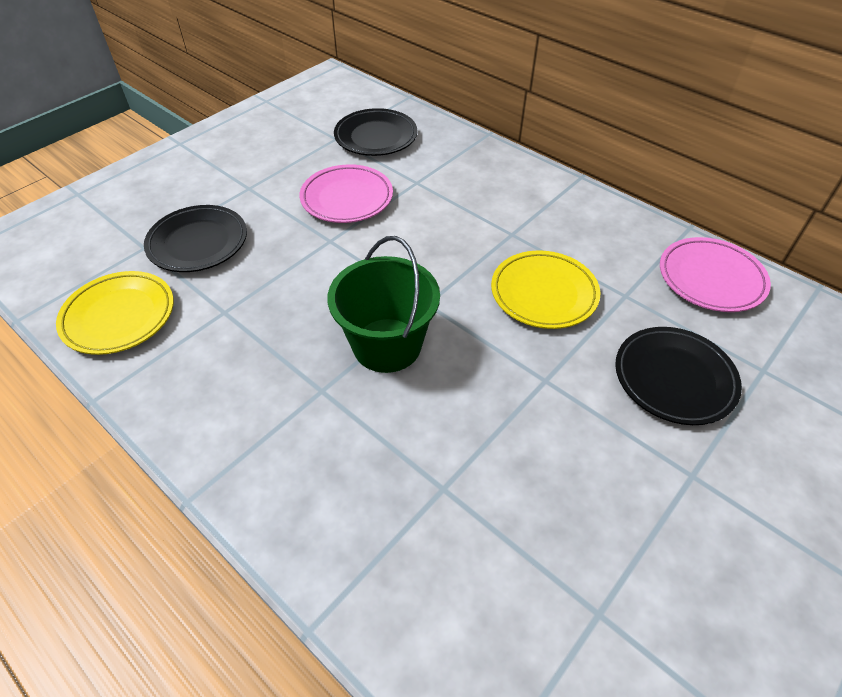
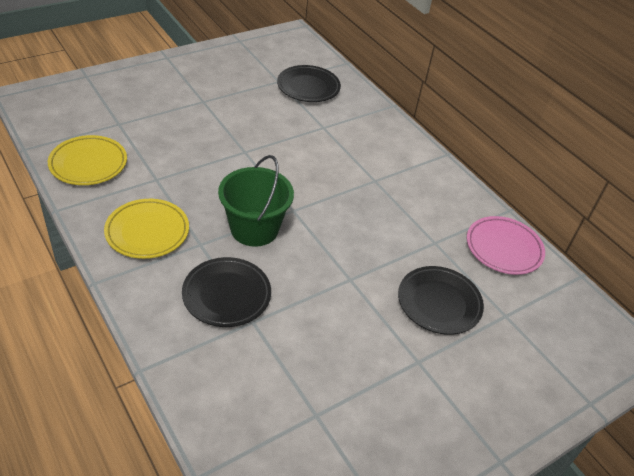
camera: 10 degrees right, 5 degrees down
black plate [144,205,247,272] -> black plate moved to [182,257,271,327]
pink plate [300,164,393,223] -> none
yellow plate [491,250,600,329] -> yellow plate moved to [104,199,189,259]

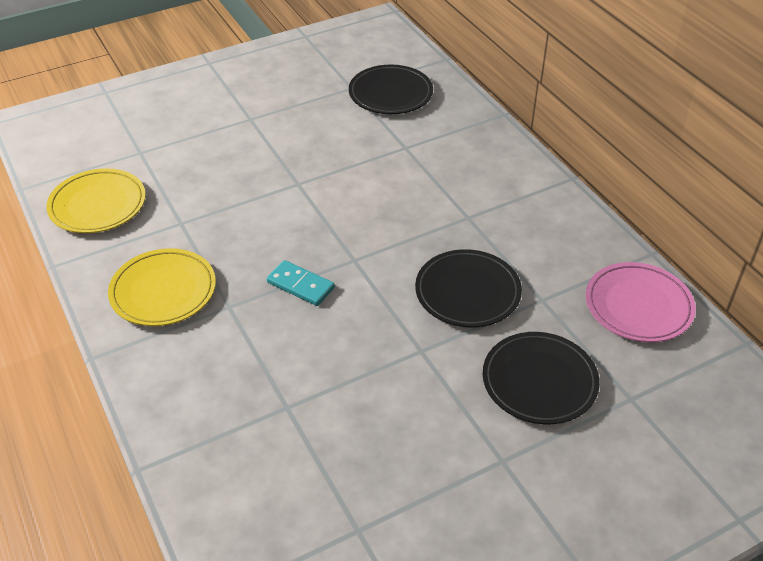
camera: 10 degrees right, 0 degrees up
black plate [182,257,271,327] -> black plate moved to [415,249,522,327]
green bucket [218,155,294,247] -> turquoise domino [267,260,335,306]

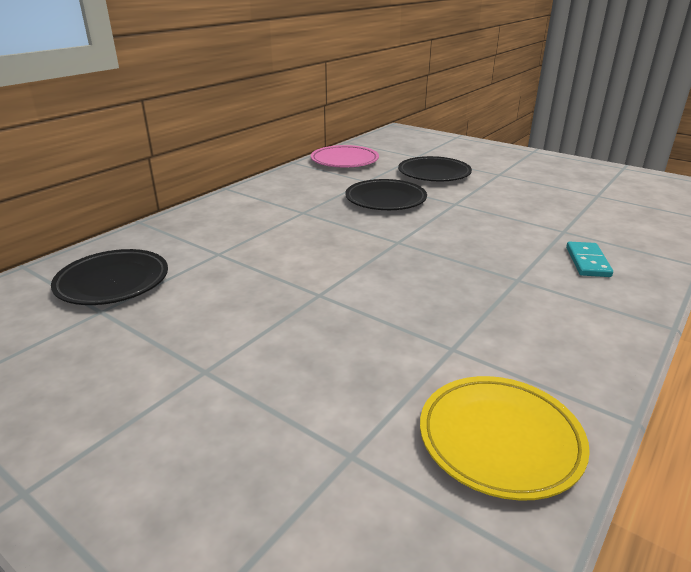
camera: 115 degrees left, 15 degrees down
yellow plate [108,248,216,326] -> none
turquoise domino [267,260,335,306] -> turquoise domino moved to [566,242,613,277]

